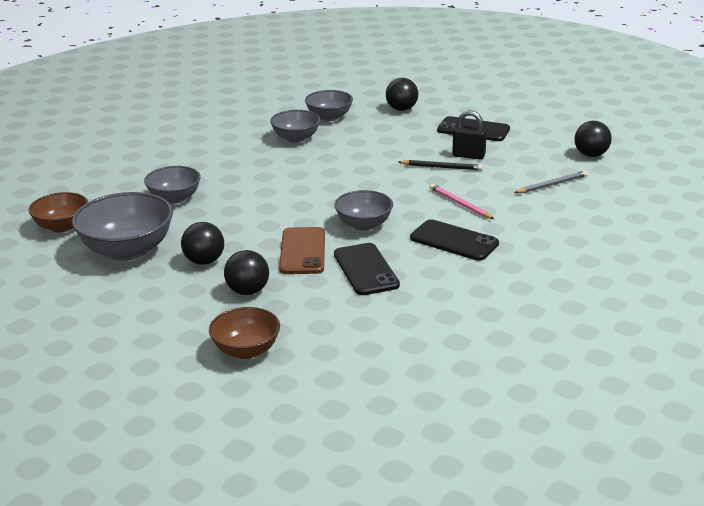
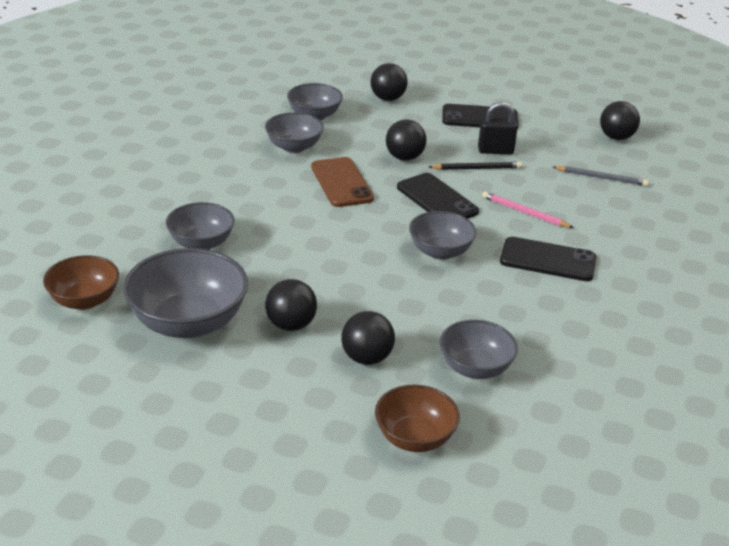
camera: 20 degrees left, 5 degrees up
brown phone [279,227,325,274] -> brown phone moved to [311,157,374,207]
black phone [334,243,400,295] -> black phone moved to [397,173,479,219]
grey pencil [514,171,588,193] -> grey pencil turned 60 degrees clockwise [553,166,649,186]
none -> black ball [386,119,427,161]
none -> grey bowl [440,320,518,379]

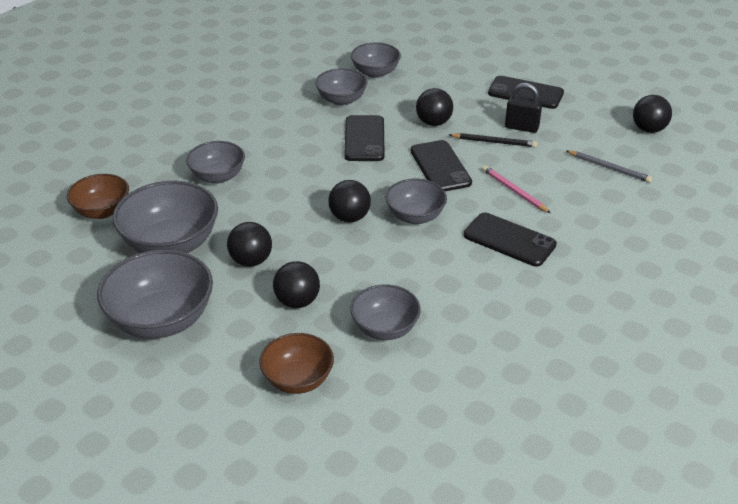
camera: 20 degrees right, 5 degrees up
brown phone [311,157,374,207] -> black phone [344,115,385,161]
black ball [371,63,408,101] -> black ball moved to [328,180,371,222]
none -> grey bowl [97,250,213,339]

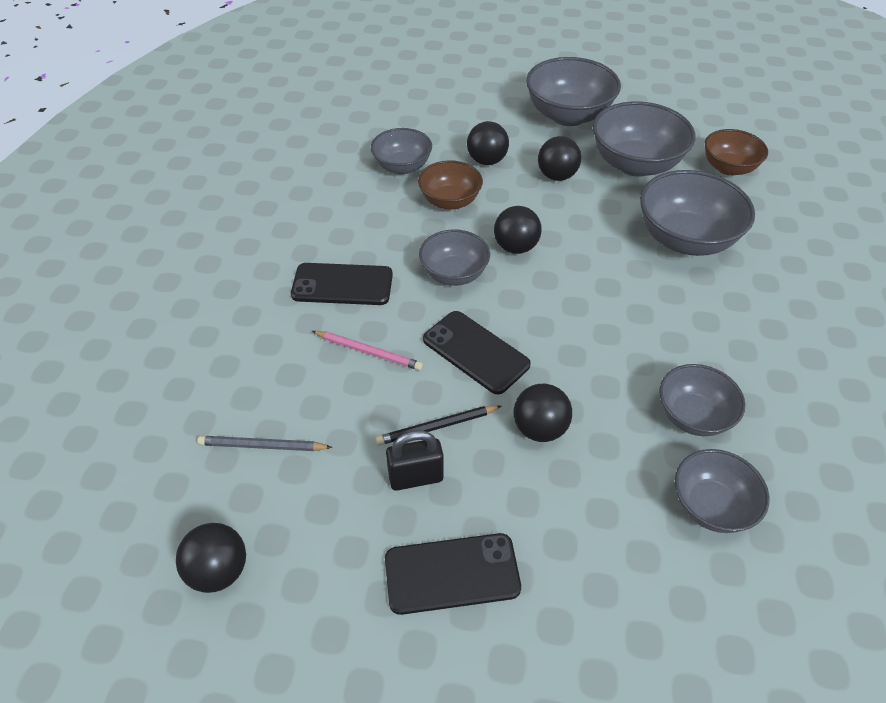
camera: 150 degrees right, 10 degrees up
grey bowl [186,141,245,184] -> grey bowl [640,170,755,256], size x1.62
brown bowl [259,333,334,394] -> brown bowl moved to [418,160,483,210]
black phone [344,115,385,161] -> none

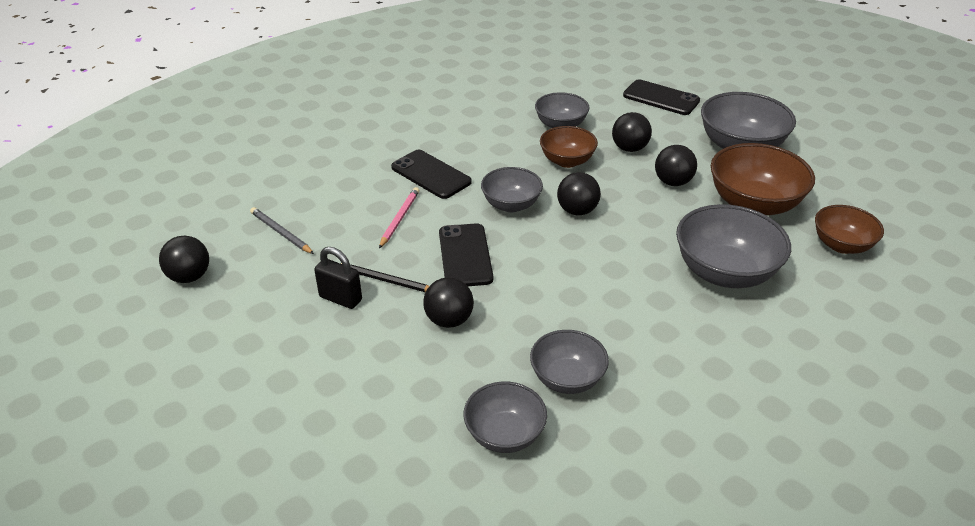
camera: 40 degrees right, 10 degrees down
pink pencil [312,331,423,370] -> pink pencil turned 135 degrees counterclockwise [379,187,419,248]
black phone [385,533,521,615] -> black phone moved to [623,79,700,115]
grey bowl [593,101,695,177] -> brown bowl [711,143,815,215]

